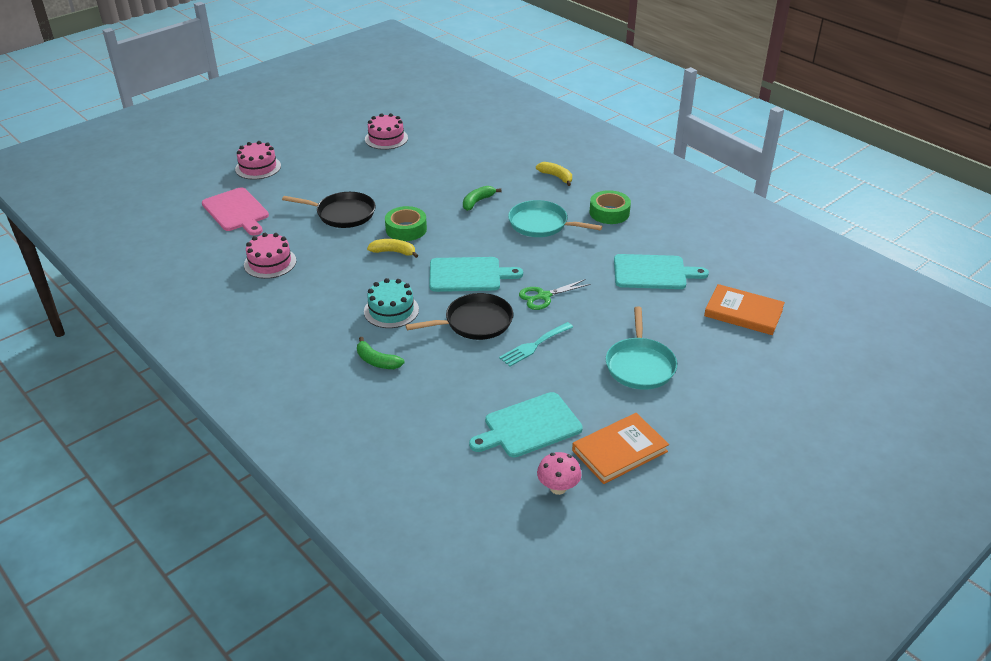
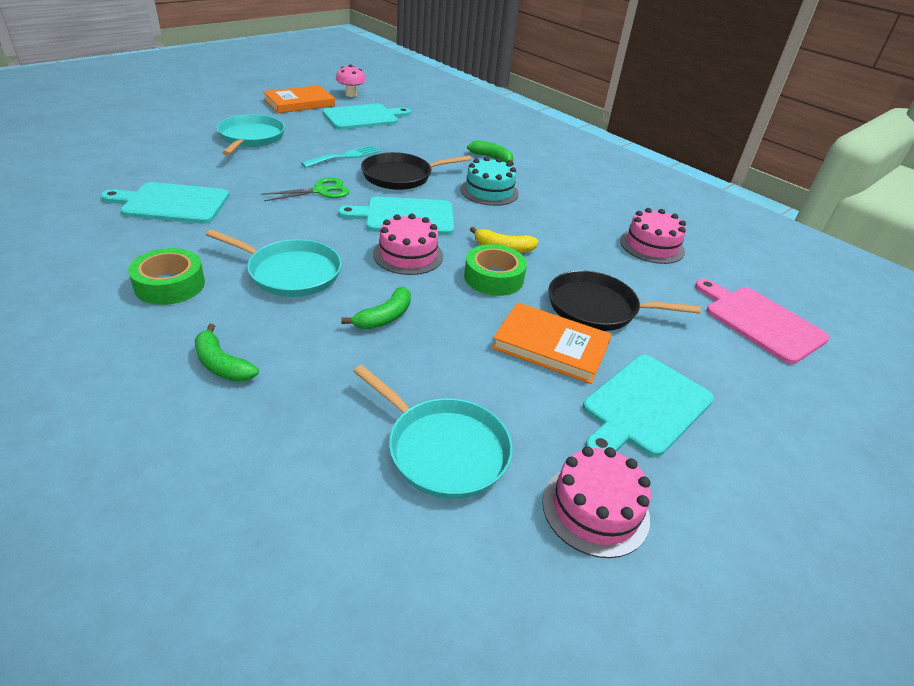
camera: 175 degrees right, 0 degrees up
pink cake [235,141,281,180] -> pink cake moved to [373,214,443,275]
yellow banana [536,162,572,186] -> green banana [195,324,259,382]
orange book [704,284,785,335] -> orange book moved to [492,302,612,384]
none -> turquoise pan [353,365,513,499]
none -> turquoise cutting board [583,355,714,457]

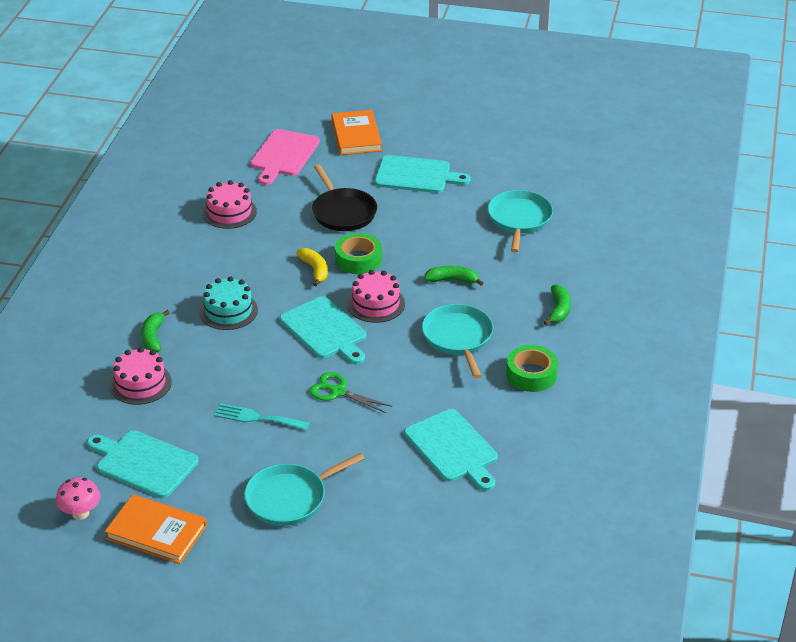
camera: 120 degrees left, 0 degrees up
black pan [361,152,471,190] -> none
orange book [492,302,612,384] -> orange book moved to [332,110,382,155]
pink cake [542,446,651,558] -> pink cake moved to [110,347,172,405]

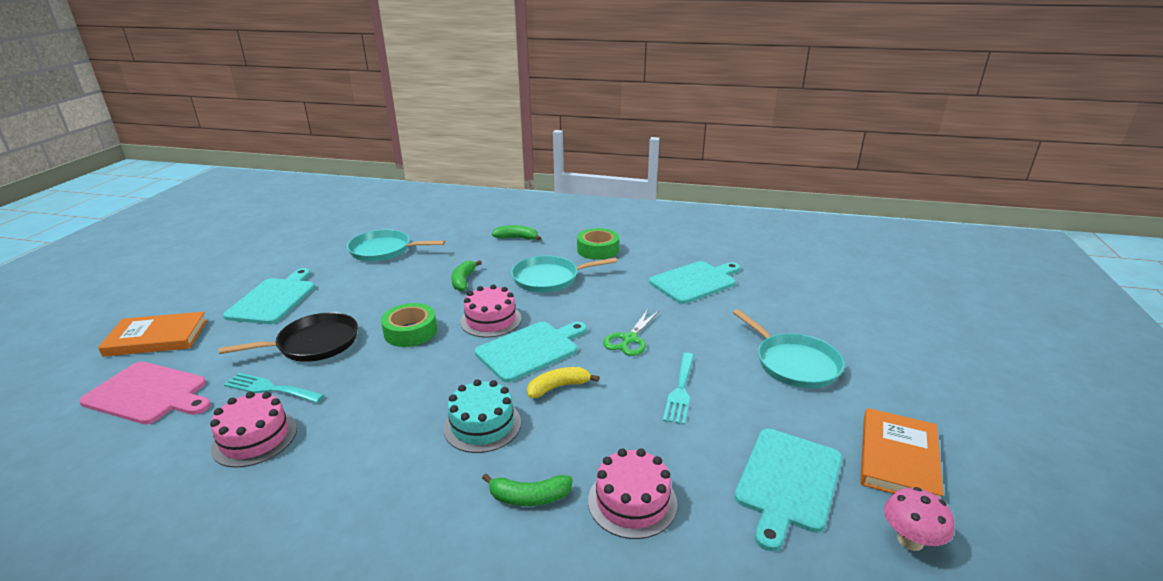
camera: 90 degrees left, 10 degrees down
yellow banana [296,248,328,286] -> yellow banana moved to [527,367,599,398]
none -> turquoise fork [224,373,324,403]

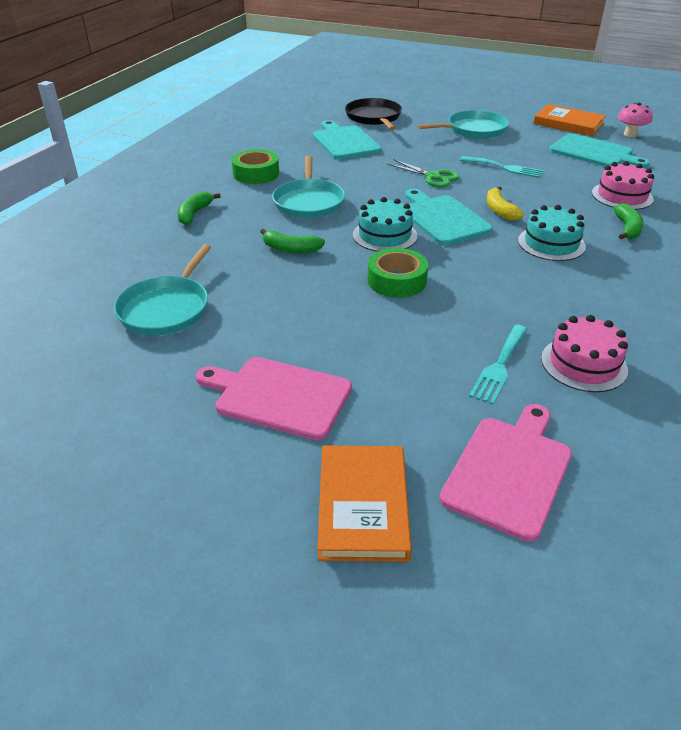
camera: 80 degrees left, 10 degrees up
black pan [219,312,358,362] -> black pan moved to [345,98,402,130]
turquoise cutting board [223,268,315,324] -> pink cutting board [196,357,352,440]
pink cake [460,285,522,338] -> turquoise cake [353,197,417,252]

